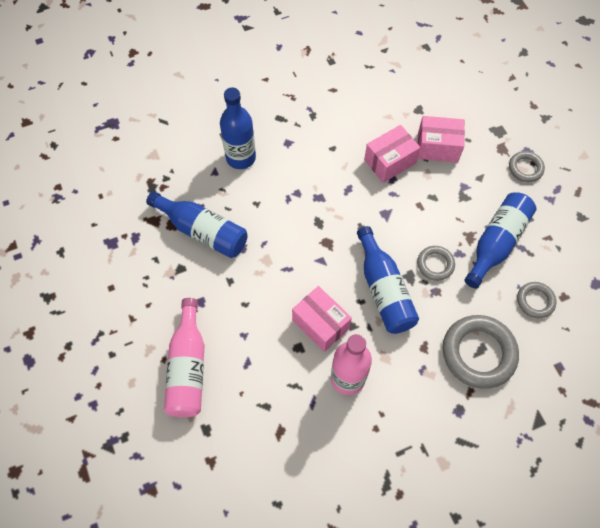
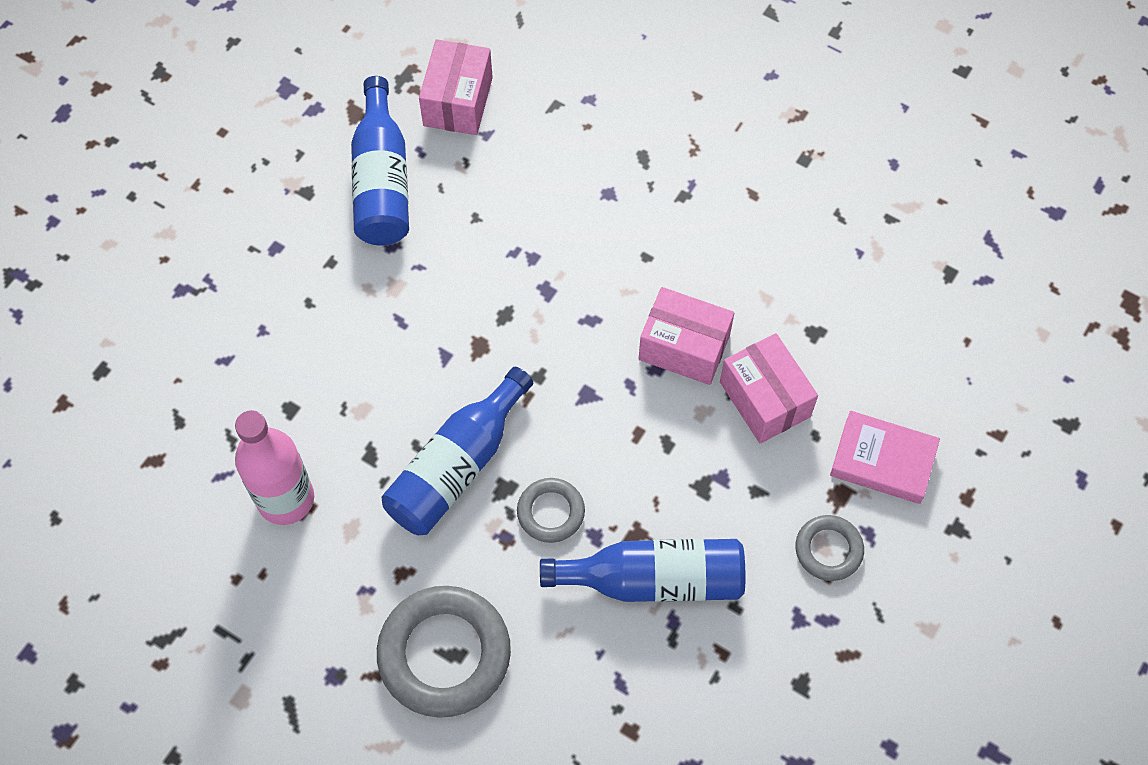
camera: 55 degrees right, 0 degrees up
pink bottle [164,298,204,417] -> none
blue bottle [220,88,256,169] -> none
pink box [292,286,352,352] -> pink box moved to [419,39,493,135]
grey ring [517,282,557,318] -> none
none -> pink book [830,411,940,504]

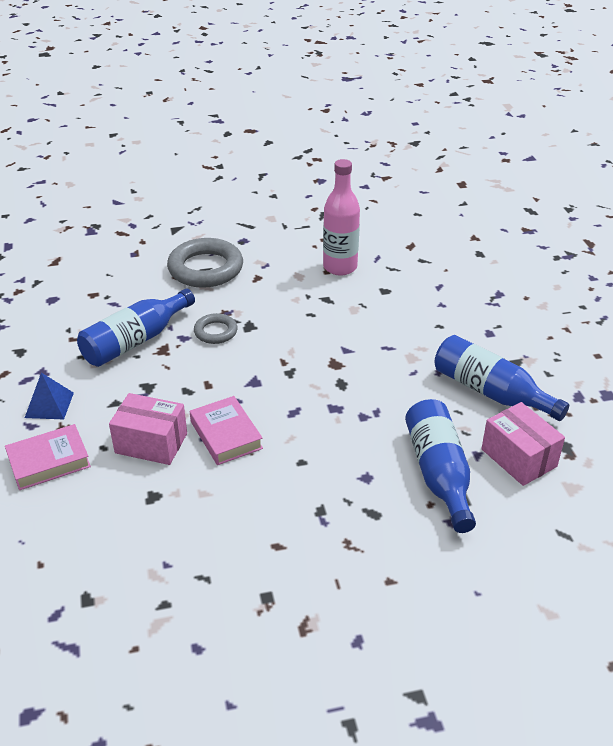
camera: 135 degrees right, 25 degrees down
blue bottle [382,367,533,535] -> blue bottle moved to [405,399,476,533]
pink box [639,287,734,385] -> pink book [190,396,263,465]
grey ring [795,515,864,581] -> blue pyramid [25,373,74,419]

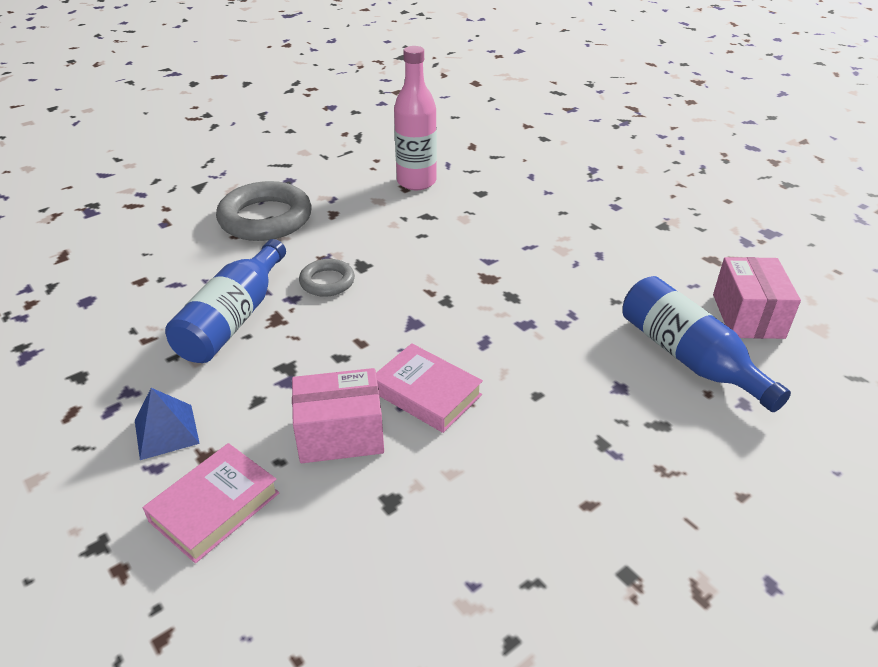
camera: 25 degrees left, 0 degrees up
blue bottle [435,335,569,421] -> none
pink box [481,402,565,486] -> pink box turned 60 degrees clockwise [713,257,801,339]

